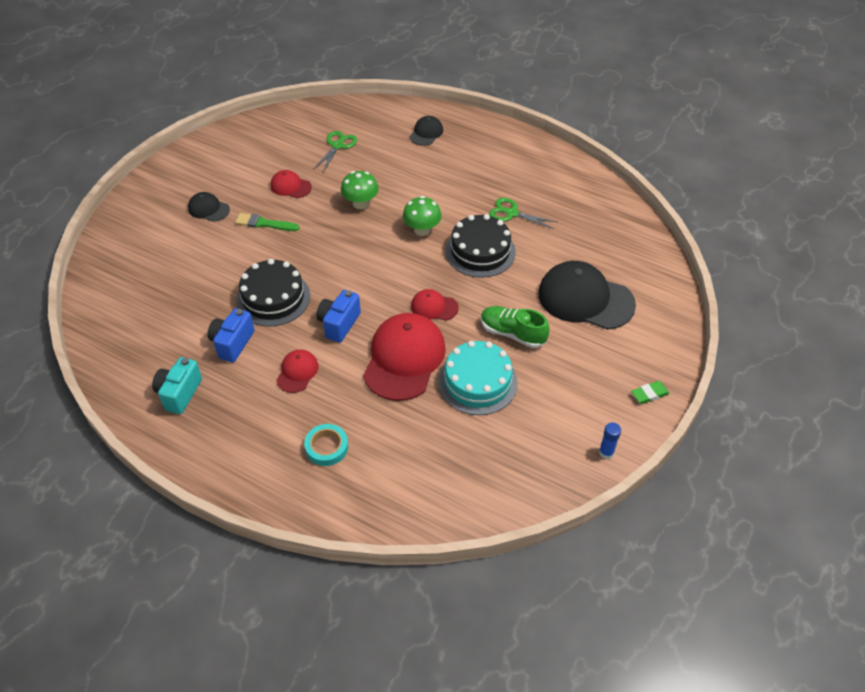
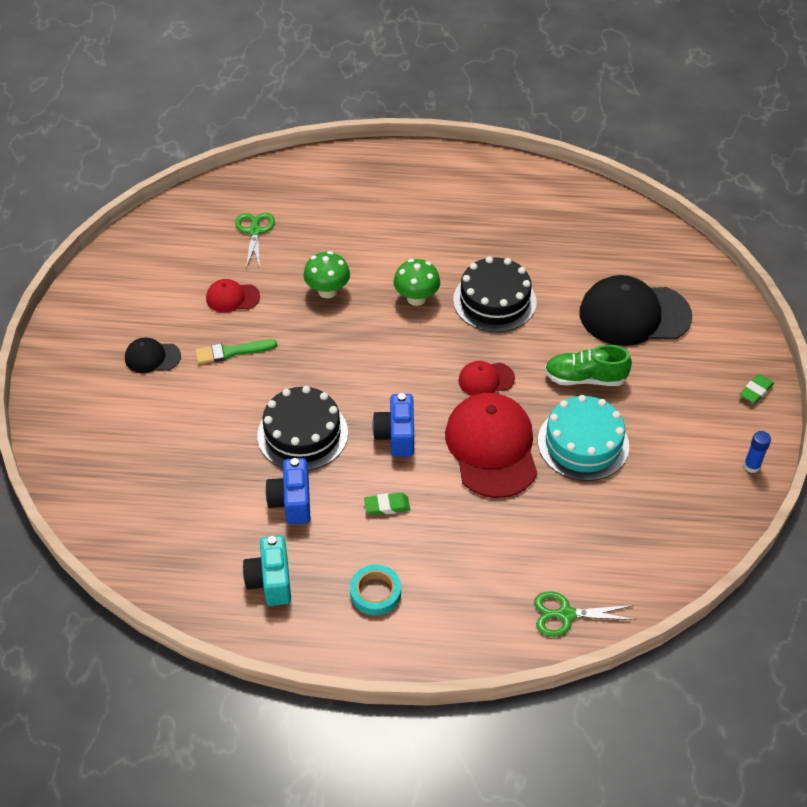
camera: 25 degrees left, 0 degrees up
red cap [276,350,319,393] -> green eraser [364,493,410,515]
turquoise tape [304,424,348,466] -> turquoise tape moved to [350,564,401,616]
black cap [410,116,443,146] -> none
green scissors [489,198,556,229] -> green scissors moved to [534,591,636,637]

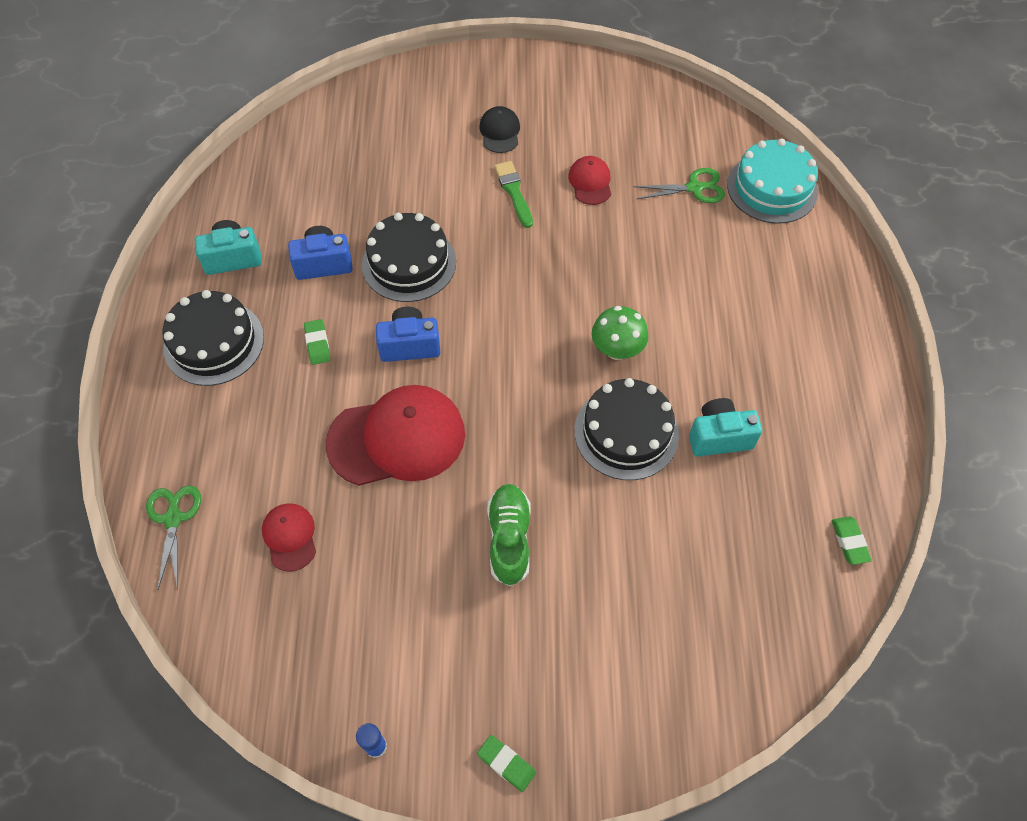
camera: 85 degrees right, 10 degrees up
green mushroom [303,251,350,298] -> none
turquoise tape [350,564,401,616] -> black cake [163,290,264,386]
red cap [458,361,515,396] -> red cap moved to [262,503,316,572]
turquoise cake [538,395,629,481] -> turquoise cake moved to [727,138,818,224]
black cap [579,275,692,346] -> none
none -> turquoise camera [689,398,762,457]
none -> green eraser [832,516,872,565]

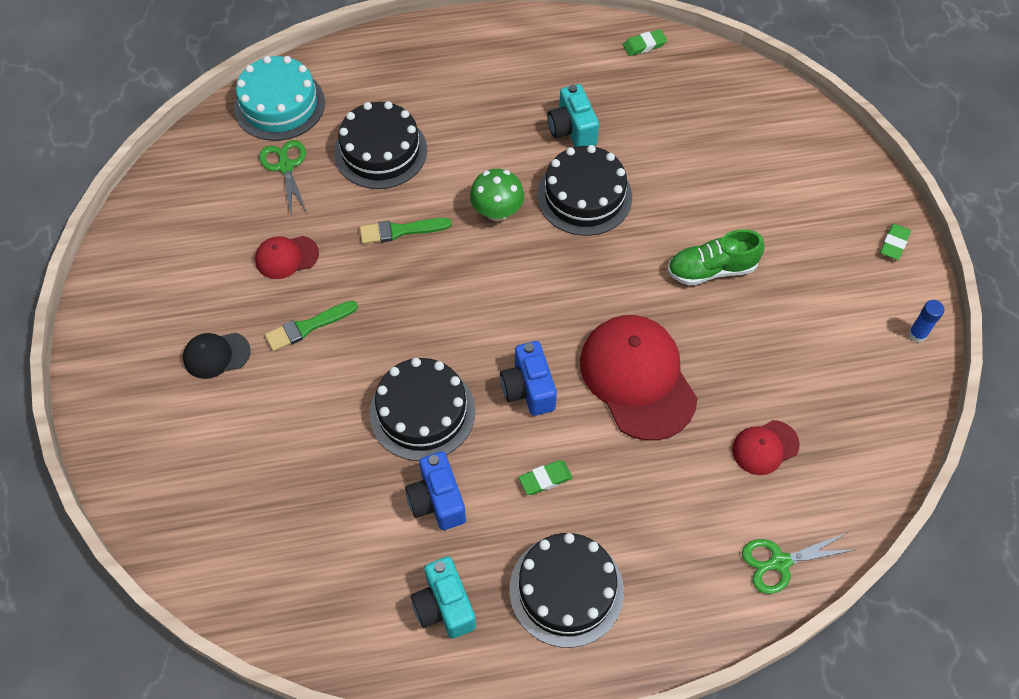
camera: 100 degrees left, 0 degrees up
none -> black cake [334,101,427,189]
none -> green brush [360,218,452,244]

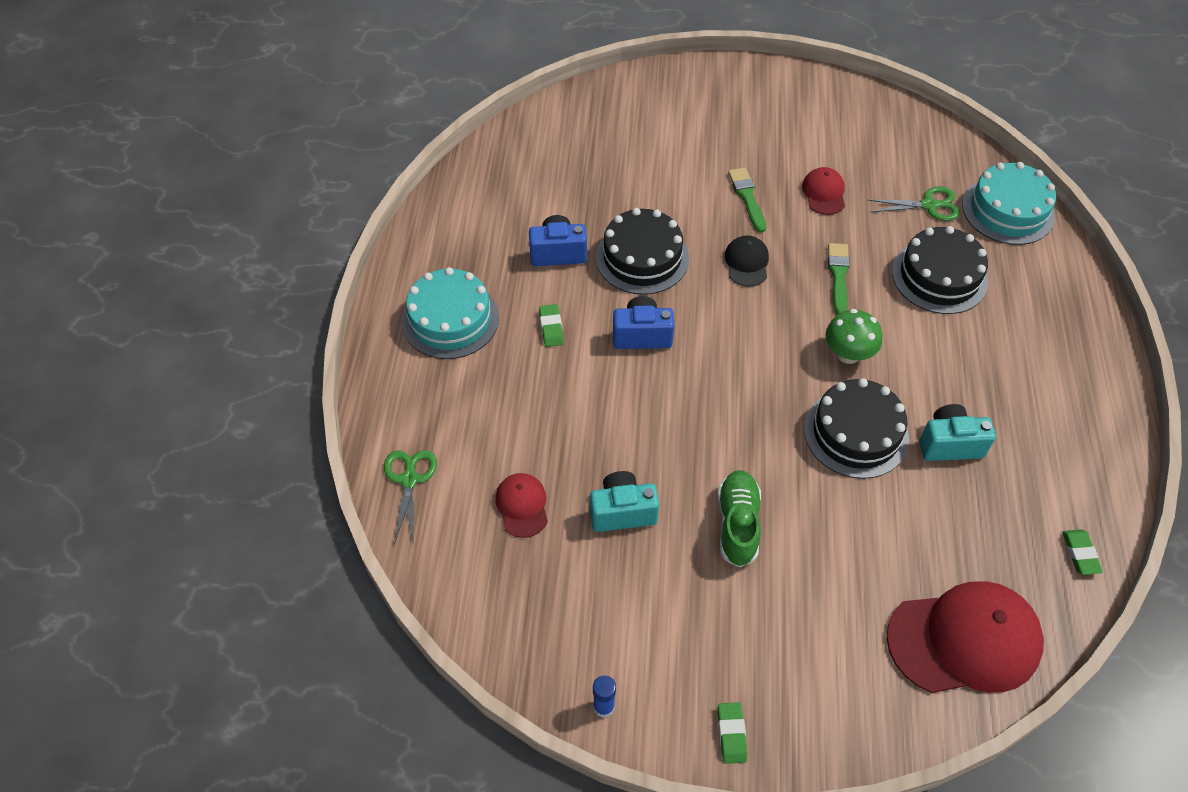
camera: 105 degrees right, 5 degrees down
black cap [183,332,251,379] -> black cap moved to [725,235,769,287]
turquoise camera [411,556,476,639] -> turquoise camera moved to [590,471,659,532]
black cake [509,533,624,648] -> turquoise cake [402,267,499,359]
red cap [580,315,698,441] -> red cap moved to [886,581,1044,693]
green eraser [880,223,911,260] -> green eraser turned 45 degrees clockwise [718,702,747,764]

